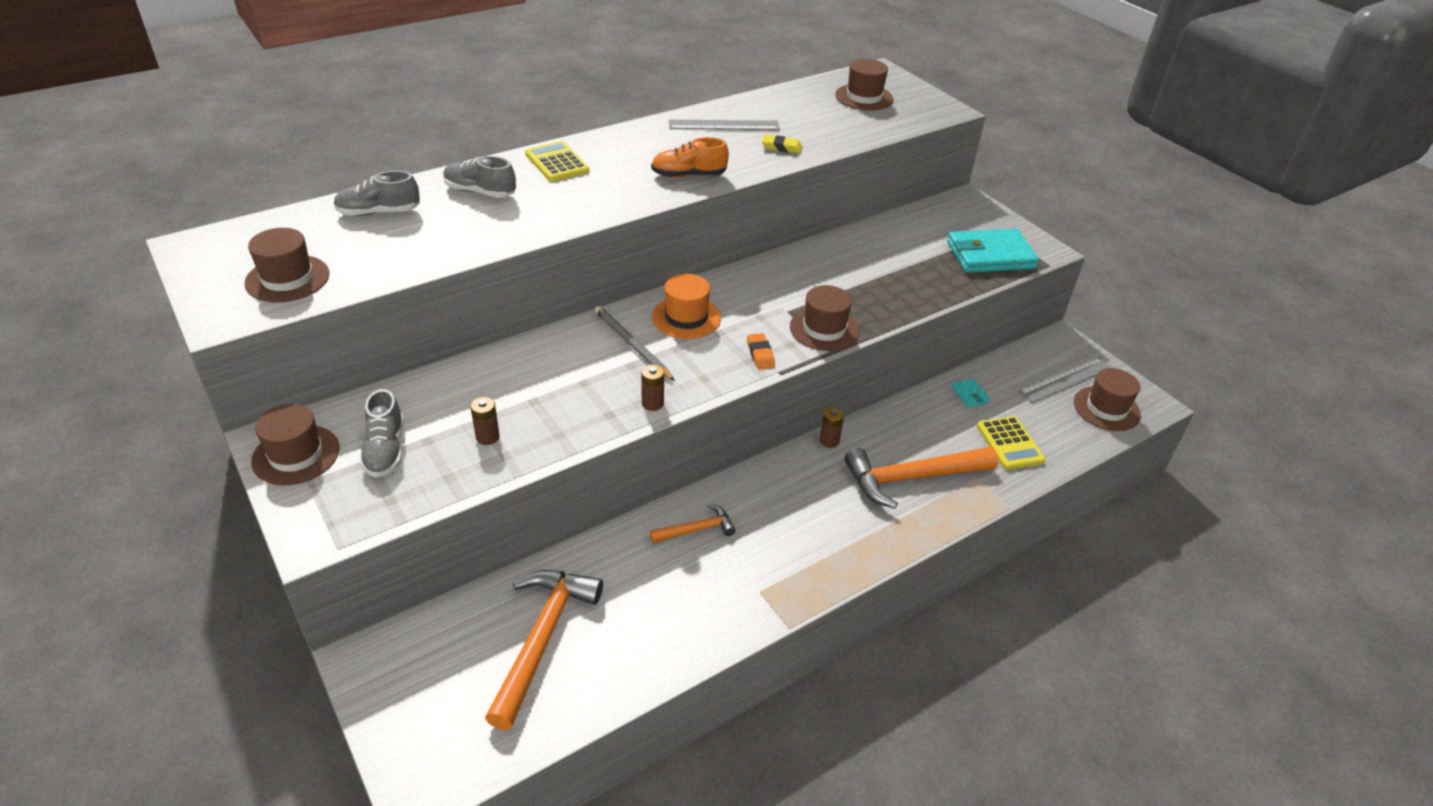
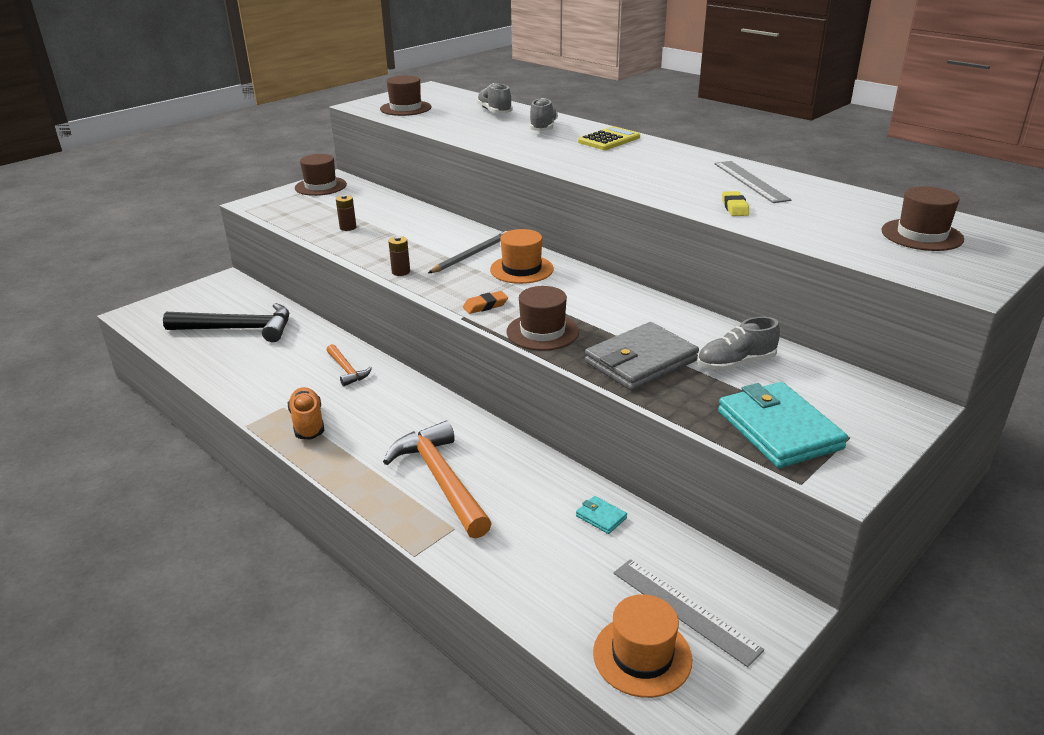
camera: 80 degrees right, 10 degrees down
grey shoe [359,389,404,478] -> grey shoe moved to [697,317,780,371]
orange hammer [485,570,603,730] -> black hammer [163,303,289,342]
orange shoe [651,137,729,178] -> orange shoe moved to [288,387,324,440]
brown battery [820,407,844,448] -> none
turquoise wallet [951,379,990,408] -> turquoise wallet turned 75 degrees clockwise [576,496,627,534]
yellow calculator [977,416,1046,470] -> none
brown hat [1074,368,1141,431] -> orange hat [593,594,692,698]
none -> grey wallet [585,322,699,391]

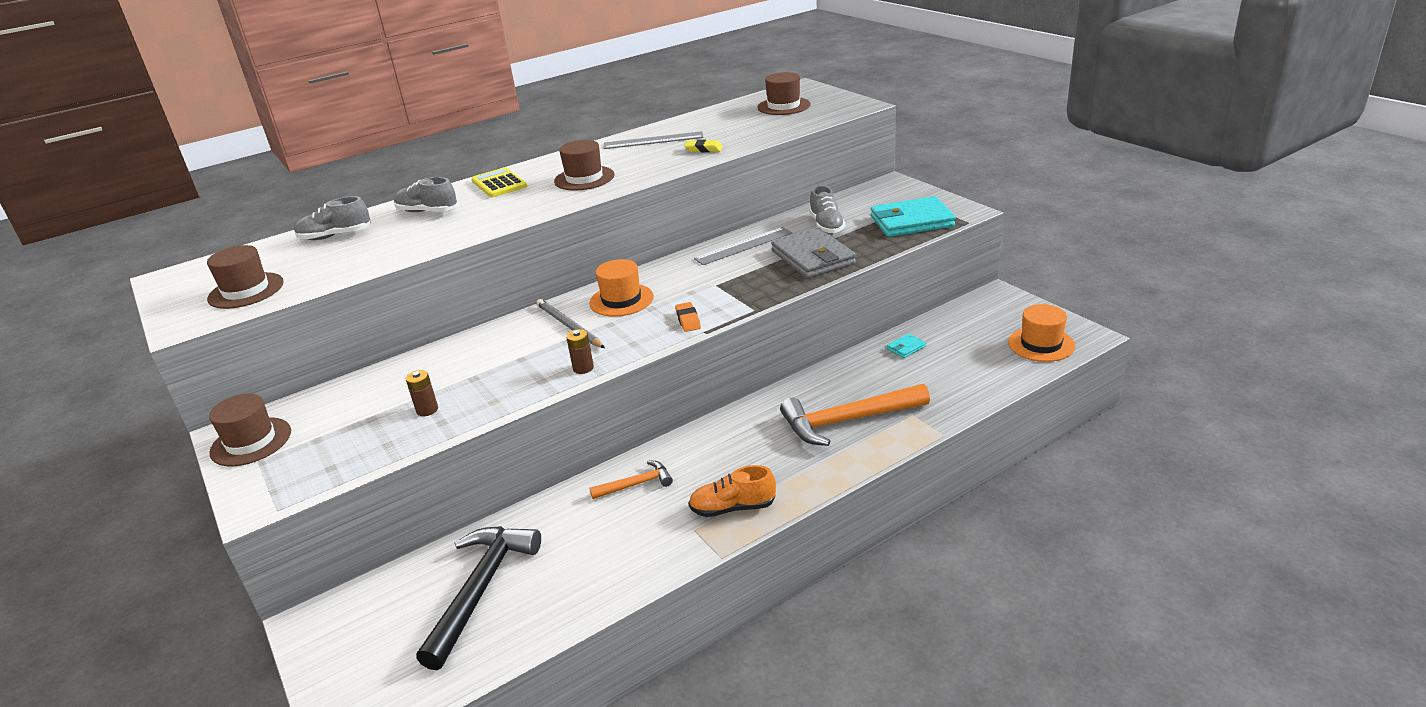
camera: 75 degrees left, 0 degrees up
brown hat [506,286,579,351] -> brown hat moved to [554,140,614,191]
grey ruler [613,559,764,667] -> grey ruler moved to [694,227,792,265]

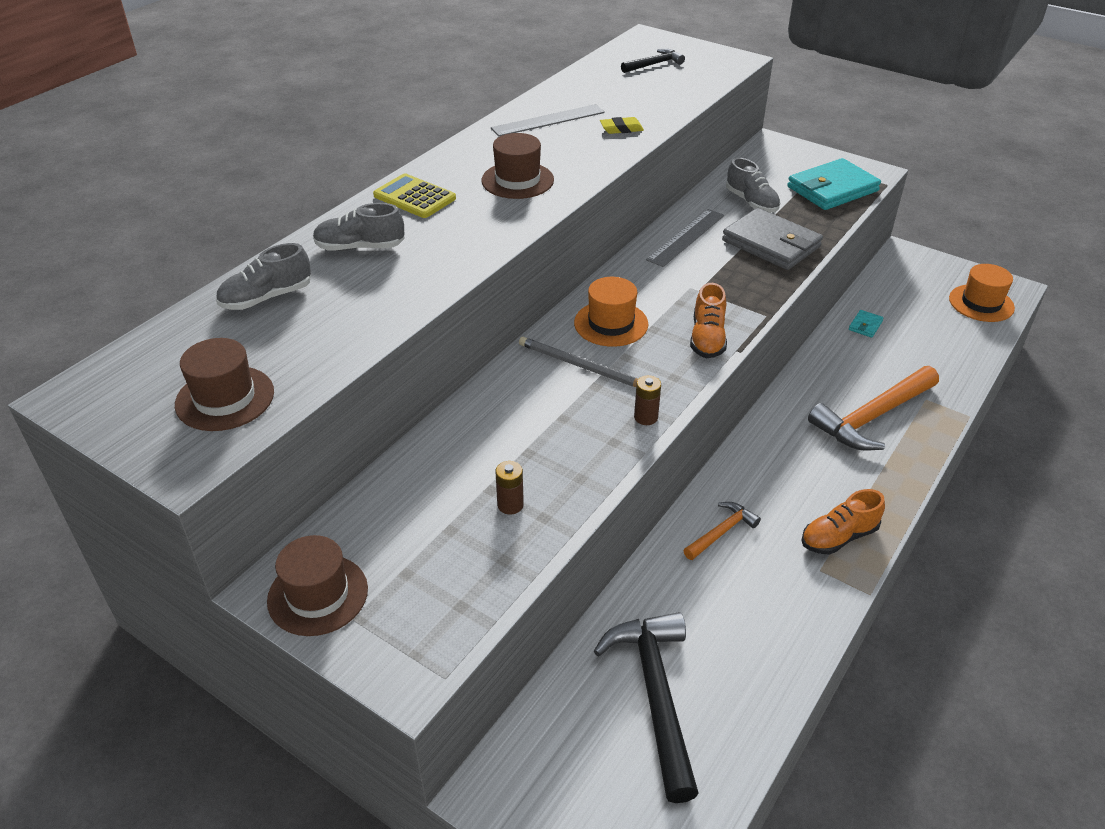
camera: 25 degrees left, 10 degrees up
orange eraser [675,302,701,332] -> orange shoe [690,283,727,358]
brown hat [757,72,810,115] -> black hammer [621,49,685,73]

